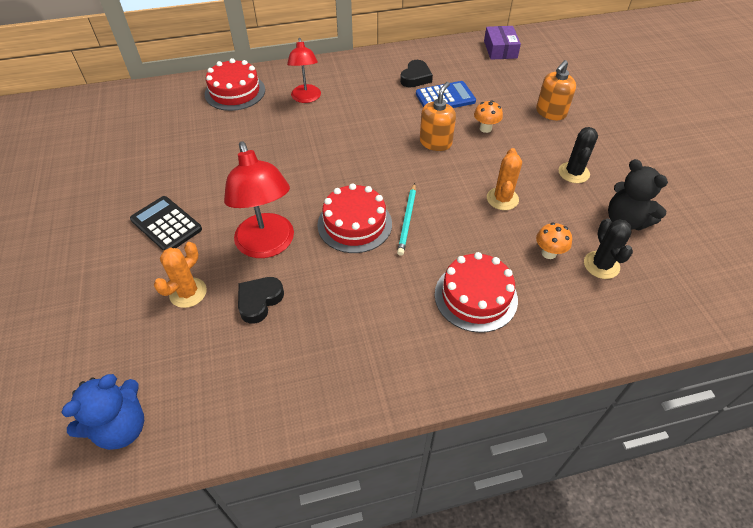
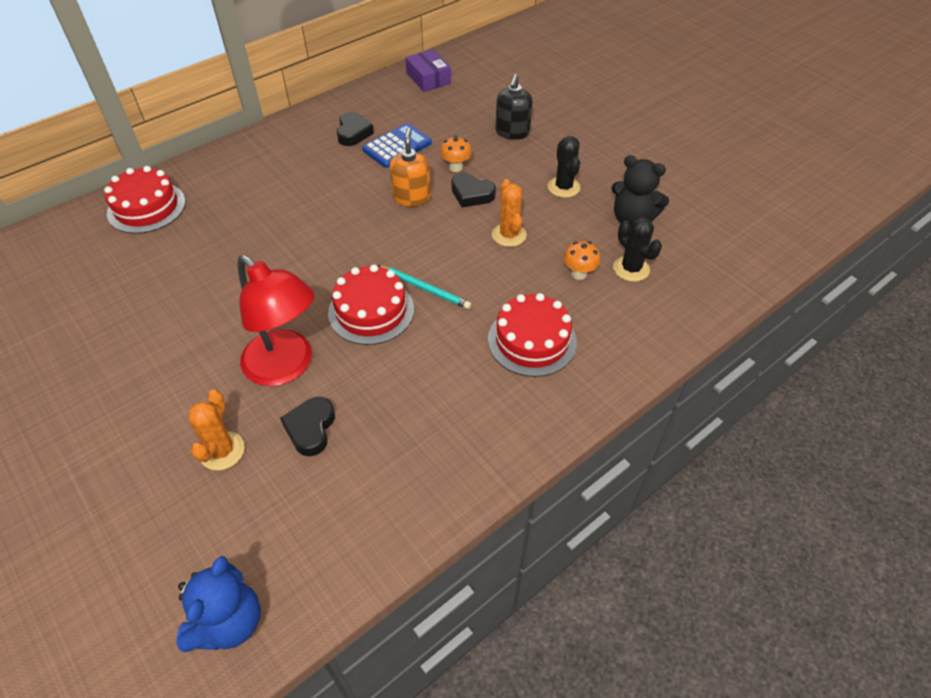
camera: 25 degrees left, 0 degrees up
black calculator [130,196,202,251] -> none
red lamp [287,38,321,103] -> none
turquoise pencil [397,183,416,256] -> turquoise pencil turned 45 degrees counterclockwise [377,265,471,309]
orange soap dispenser [536,60,576,120] -> black soap dispenser [495,74,533,140]
none -> black heart [451,173,496,208]

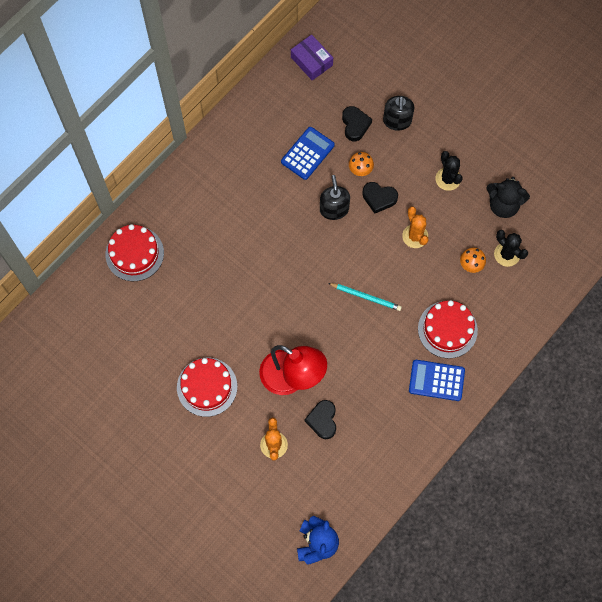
camera: 10 degrees left, 20 degrees up
red cake [328,265,414,345] -> red cake moved to [177,358,237,417]
black heart [337,112,374,146] -> black heart moved to [342,106,372,141]
orange soap dispenser [390,128,431,207] -> black soap dispenser [320,175,350,220]
none -> blue calculator [409,360,465,401]

